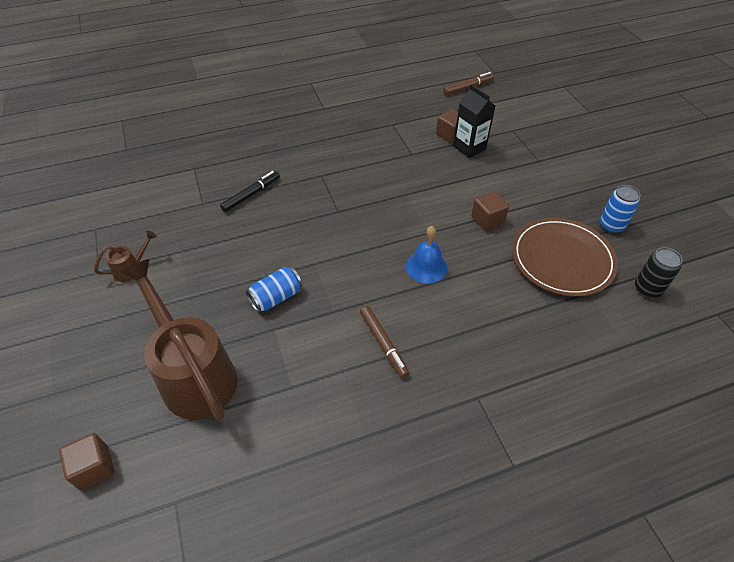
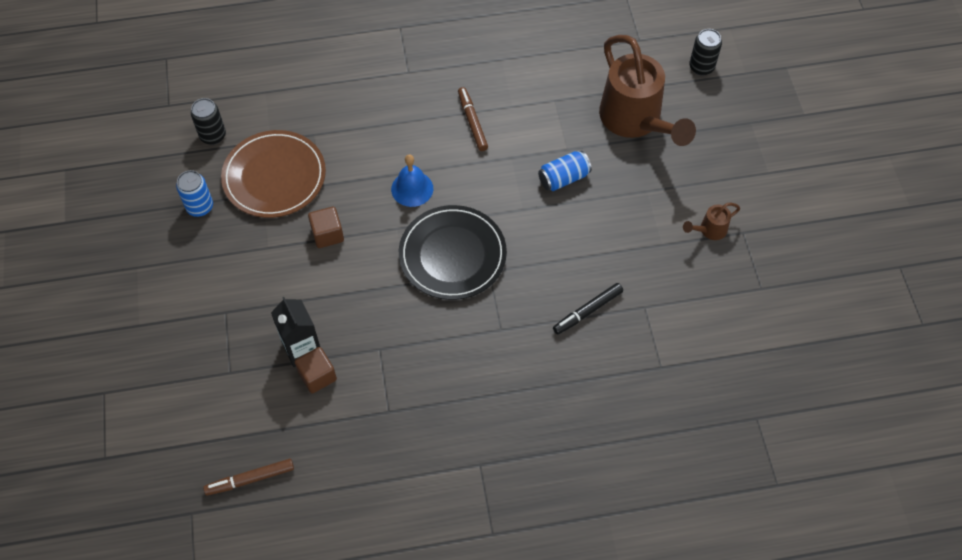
camera: 170 degrees left, 10 degrees up
brown cube [59,433,114,490] -> black can [689,29,722,76]
none -> black plate [399,205,507,300]

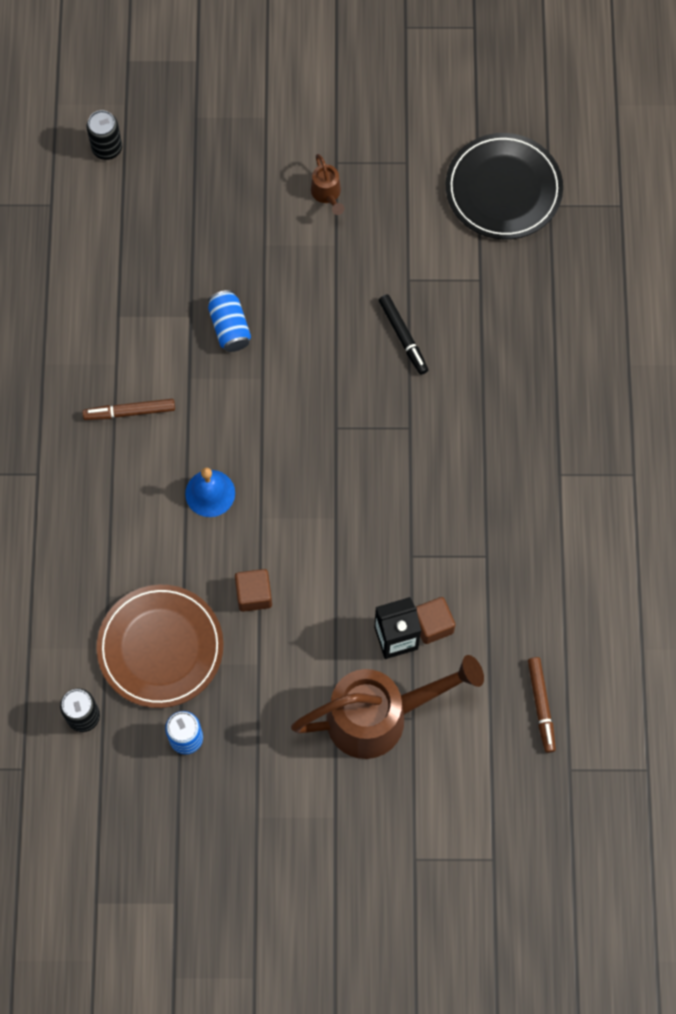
camera: 80 degrees left, 10 degrees up
black plate [399,205,507,300] -> black plate moved to [446,133,563,239]
brown watering can [599,35,696,146] -> brown watering can moved to [291,655,484,759]

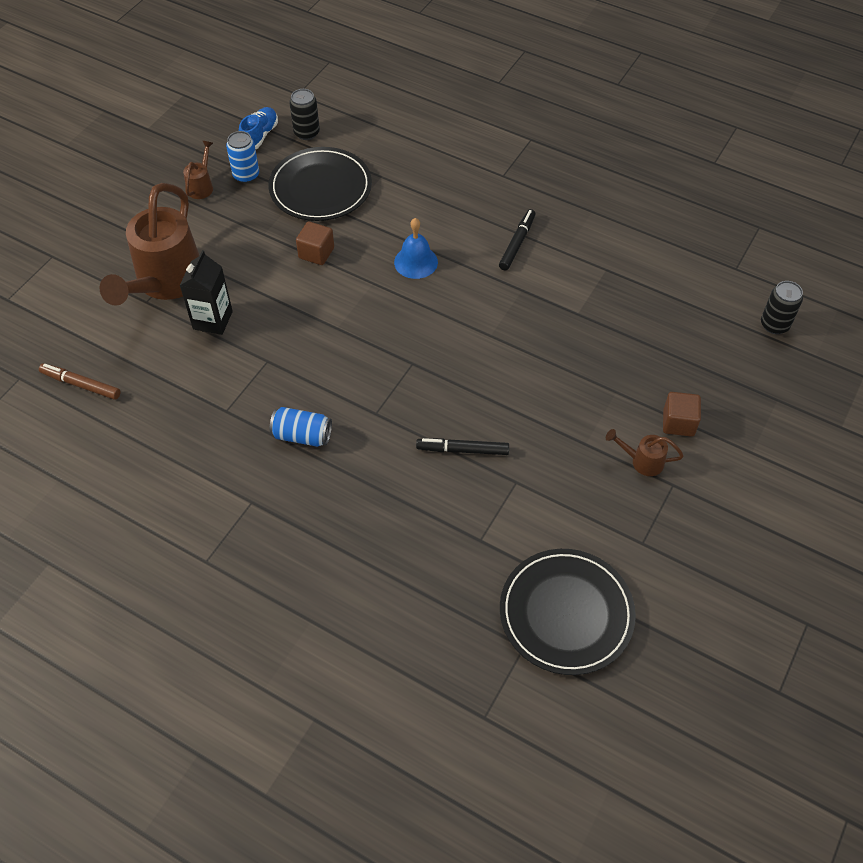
camera: 120 degrees right, 15 degrees down
brown marker [82,399,175,420] -> black marker [499,209,536,271]
brown plate [96,585,224,708] -> black plate [268,147,372,221]
blue can [208,290,251,352] -> blue can moved to [270,407,332,447]
brown cube [416,597,455,644] -> brown cube moved to [663,392,701,437]
none -> brown watering can [183,141,213,199]
none -> blue shoe [239,107,278,149]

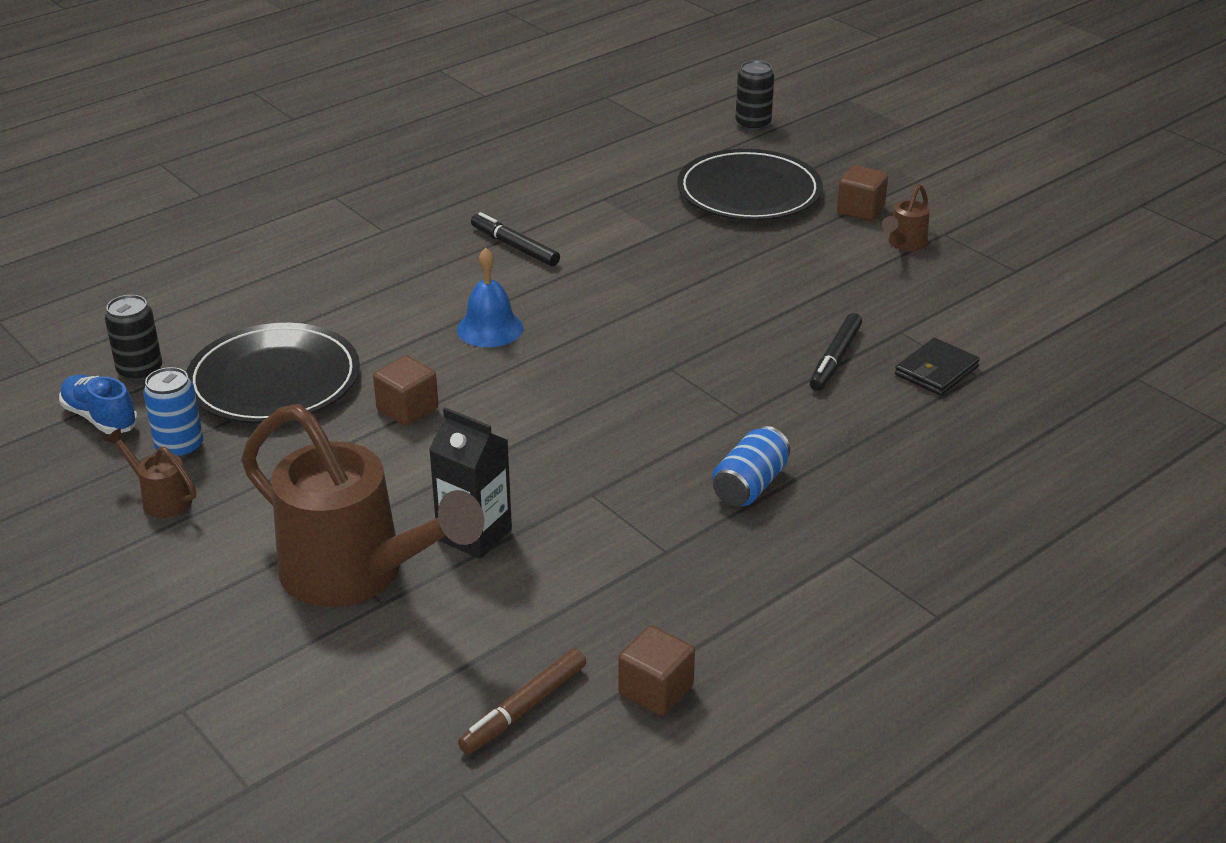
camera: 70 degrees left, 20 degrees down
black plate [500,549,636,675] -> black plate moved to [677,149,823,221]
none -> brown cube [618,625,695,716]
none -> black wallet [895,338,980,396]

